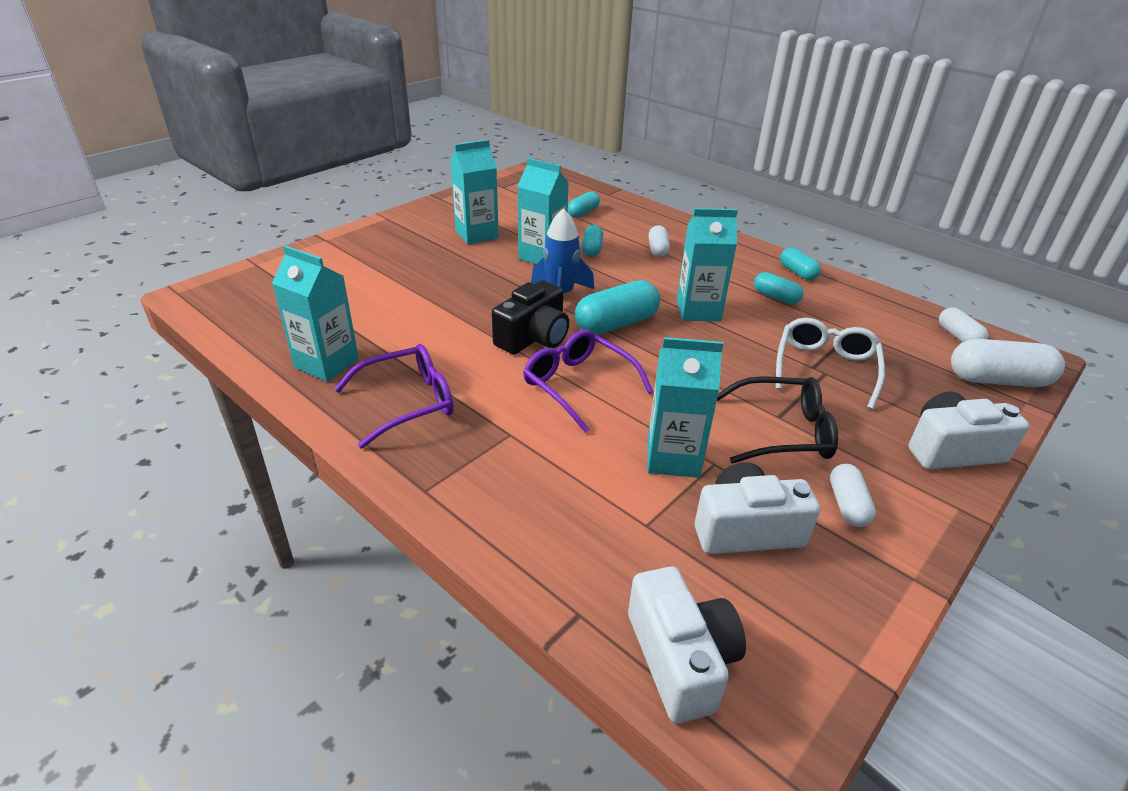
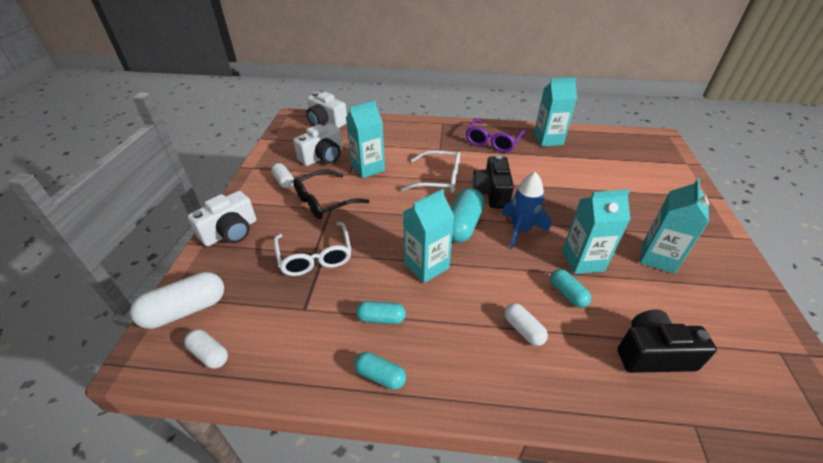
camera: 145 degrees right, 5 degrees up
purple glasses [523,329,653,433] -> white glasses [401,150,460,193]
turquoise capsule [568,191,600,217] -> black camera [617,310,717,373]

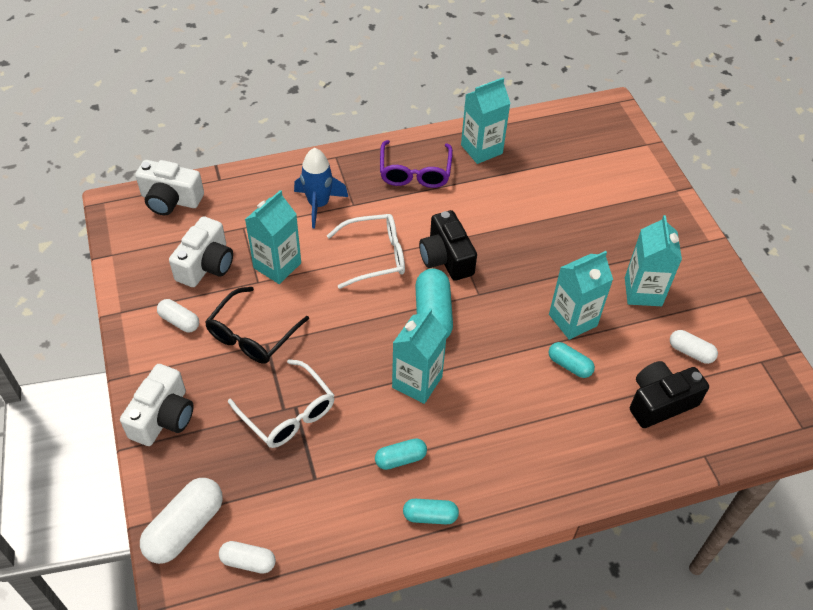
camera: 25 degrees left, 10 degrees up
blue rocket [502,172,551,249] -> blue rocket moved to [294,148,348,228]
white capsule [504,303,548,346] -> white capsule moved to [670,330,718,364]

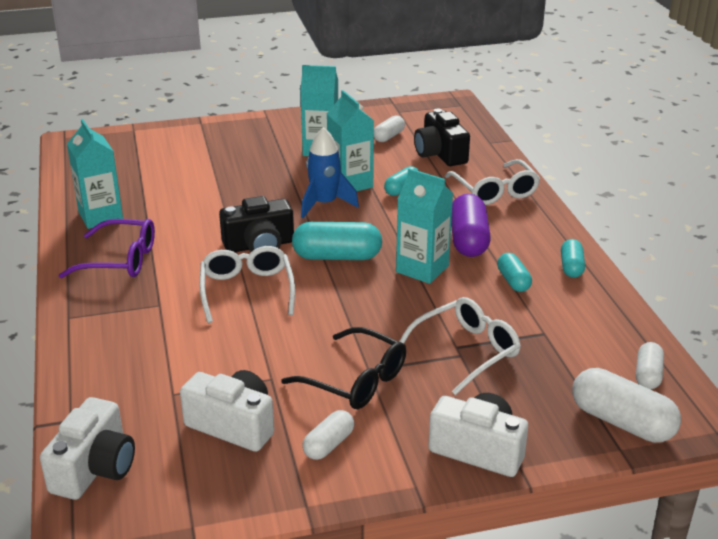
camera: 85 degrees left, 20 degrees down
turquoise carton [245,190,301,284] -> none
blue rocket [294,148,348,228] -> blue rocket moved to [301,127,359,218]
none -> white glasses [445,159,540,205]
none -> purple capsule [451,194,491,257]

